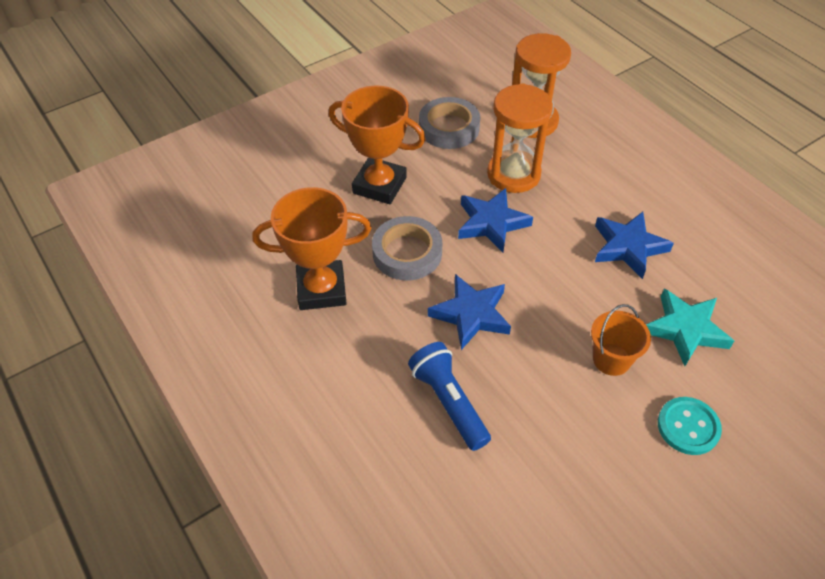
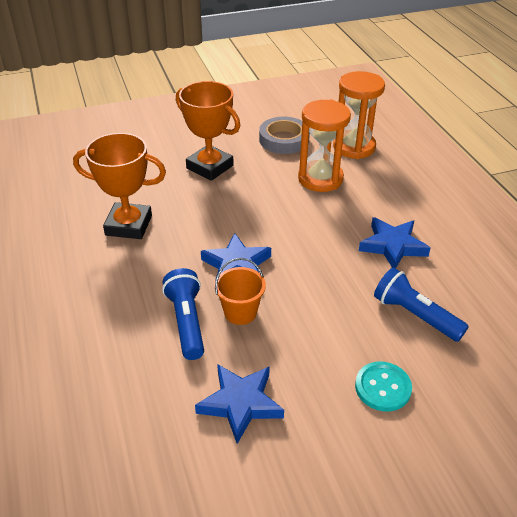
camera: 15 degrees right, 10 degrees down
grey tape [372,216,442,280] -> none
blue star [458,188,533,252] -> blue star moved to [195,364,284,444]
orange bucket [591,304,651,376] -> orange bucket moved to [214,258,266,325]
turquoise star [646,289,734,366] -> blue flashlight [374,268,469,342]

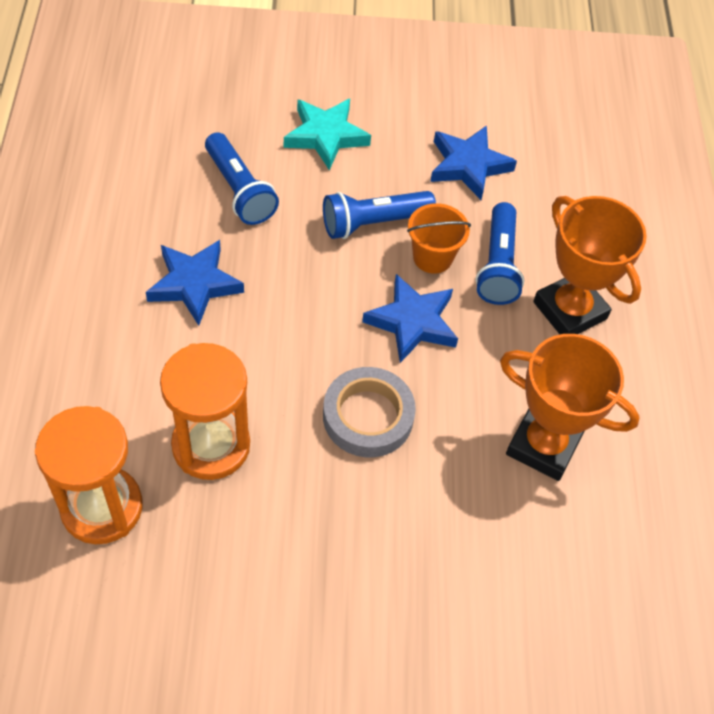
camera: 165 degrees left, 15 degrees up
orange trophy [176,81,240,181] -> orange trophy moved to [533,196,647,334]
grey tape [259,117,310,154] -> grey tape moved to [323,367,416,457]
turquoise button [355,362,412,411] -> turquoise star [284,99,371,170]
none -> blue flashlight [323,191,436,239]

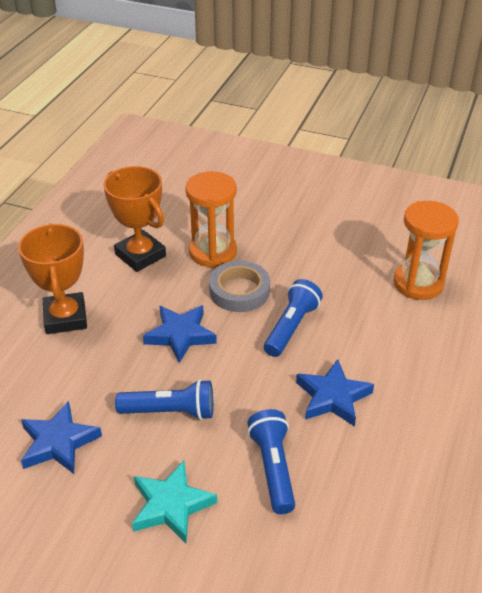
camera: 155 degrees left, 15 degrees down
orange hourglass [160,343,250,480] -> orange hourglass moved to [185,171,237,268]
orange bucket [407,203,471,274] -> none
blue flashlight [475,202,525,305] -> blue flashlight moved to [264,279,323,357]

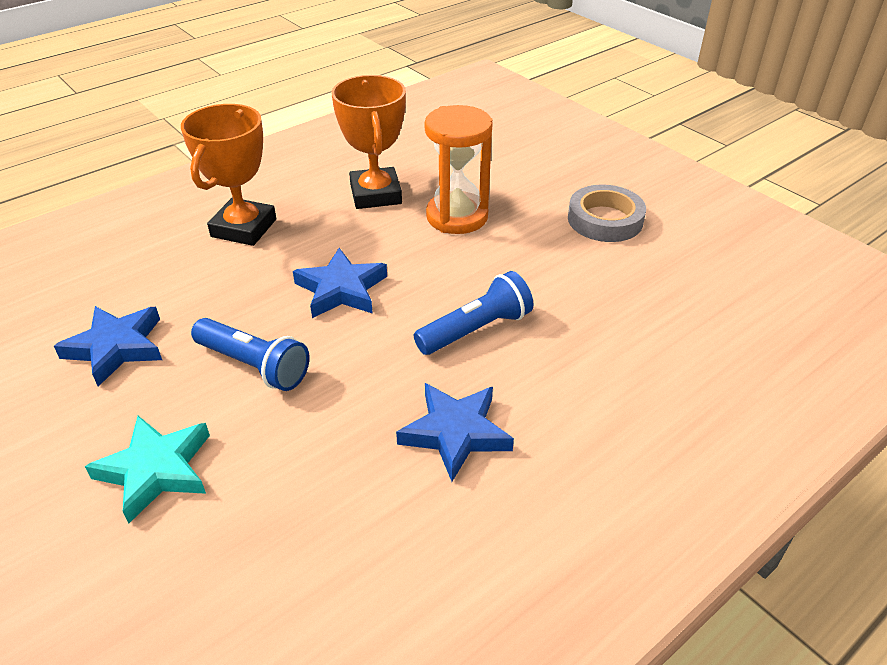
camera: 30 degrees right, 0 degrees up
grey tape [209,261,270,312] -> grey tape moved to [568,185,646,242]
blue flashlight [247,409,295,514] -> none
orange hourglass [393,201,459,300] -> none

